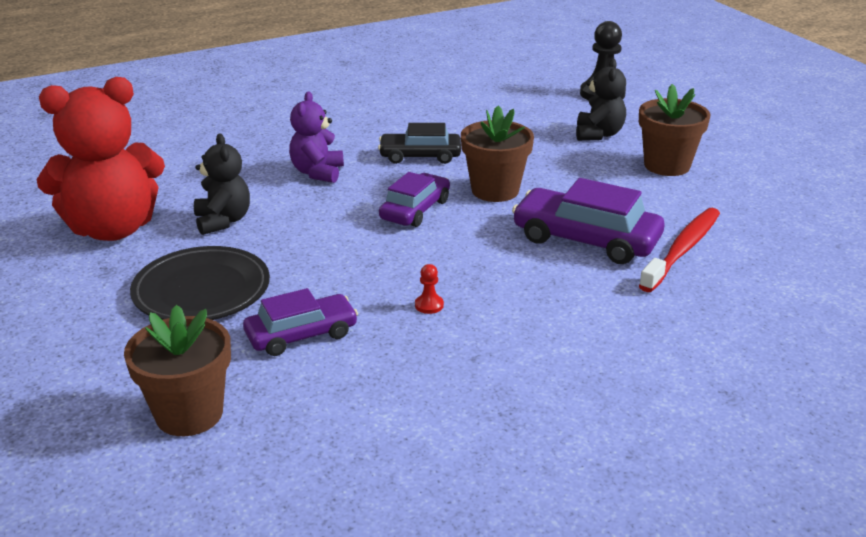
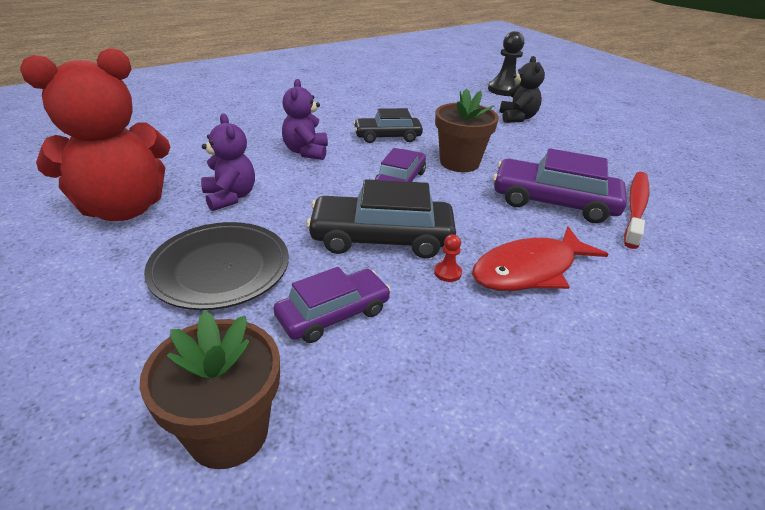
camera: 10 degrees left, 5 degrees up
black teddy bear [194,133,250,235] -> purple teddy bear [201,113,255,211]
brown flower pot [639,84,710,176] -> none
none -> black car [306,179,456,259]
none -> red fish [472,226,609,291]

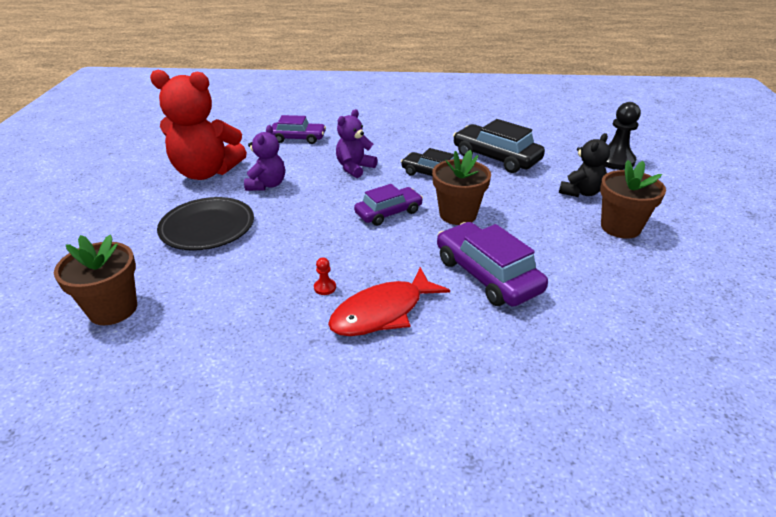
camera: 40 degrees right, 0 degrees up
purple car [274,267,391,343] -> purple car moved to [272,115,326,144]
black car [306,179,456,259] -> black car moved to [453,119,545,173]
red fish [472,226,609,291] -> red fish turned 45 degrees counterclockwise [328,267,450,336]
red toothbrush [624,172,649,249] -> none
none -> brown flower pot [600,160,666,239]

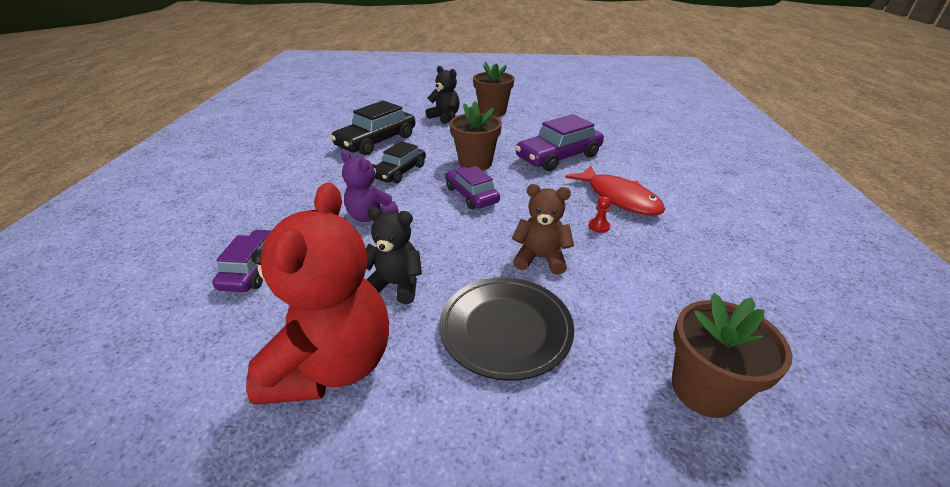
camera: 90 degrees left, 0 degrees up
purple teddy bear [244,125,285,191] -> black teddy bear [366,207,422,304]
black pawn [603,102,641,170] -> none
none -> brown teddy bear [512,184,574,275]

